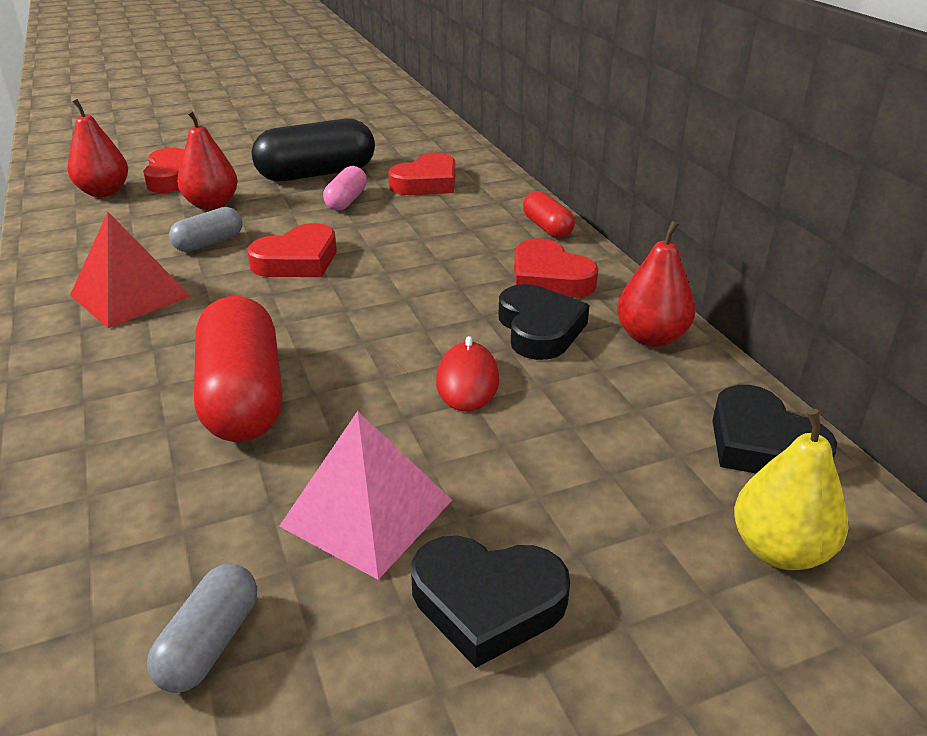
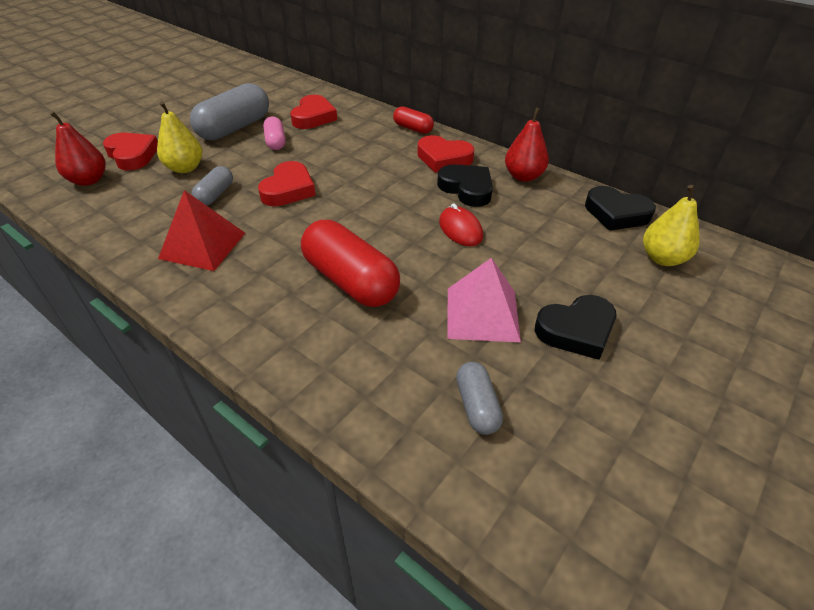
camera: 30 degrees left, 10 degrees up
red pear [177,110,238,210] -> yellow pear [157,101,202,173]
black capsule [252,119,375,182] -> grey capsule [190,83,269,140]

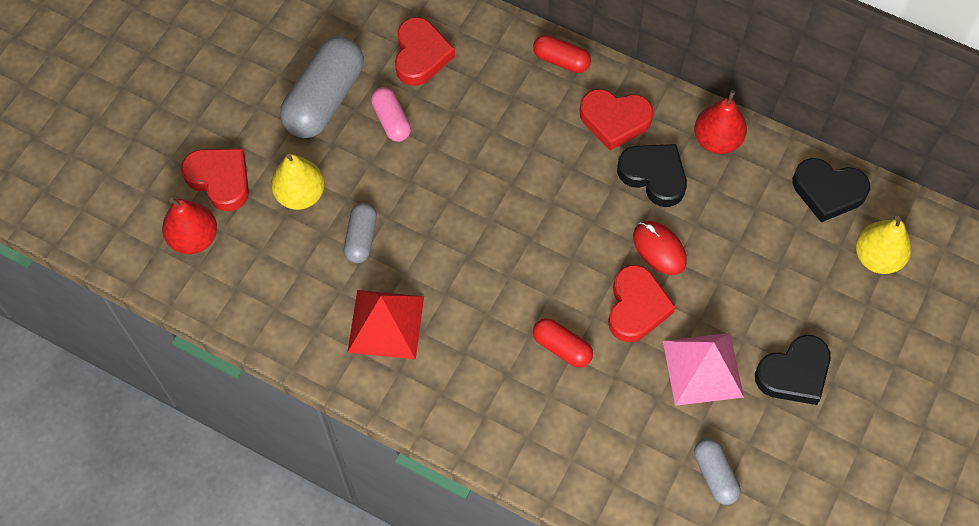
camera: 10 degrees left, 20 degrees up
red heart [258,161,316,206] -> red heart moved to [608,265,676,342]
red capsule [301,220,400,307] -> red capsule [533,318,593,368], size x0.52

